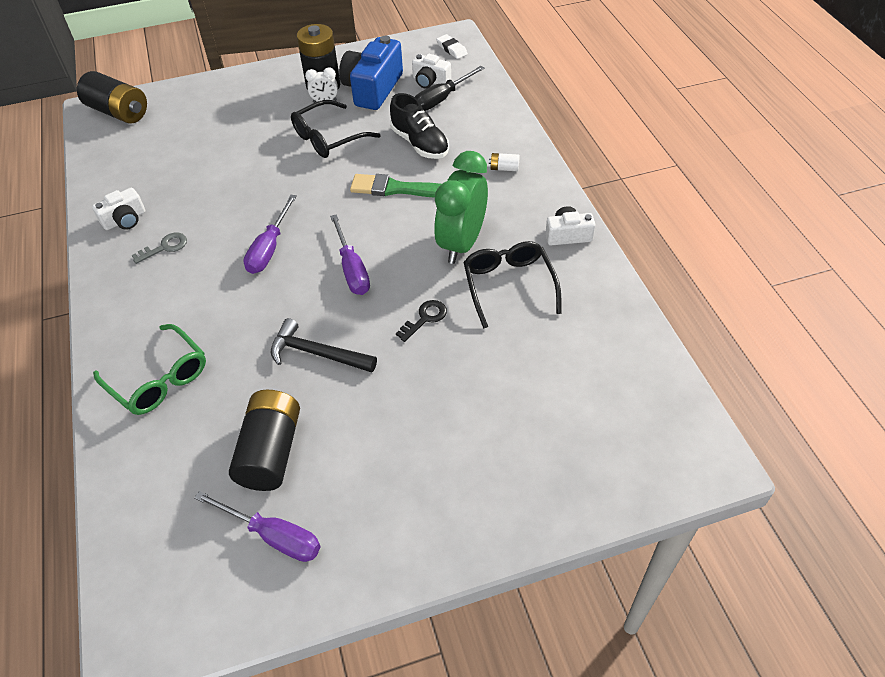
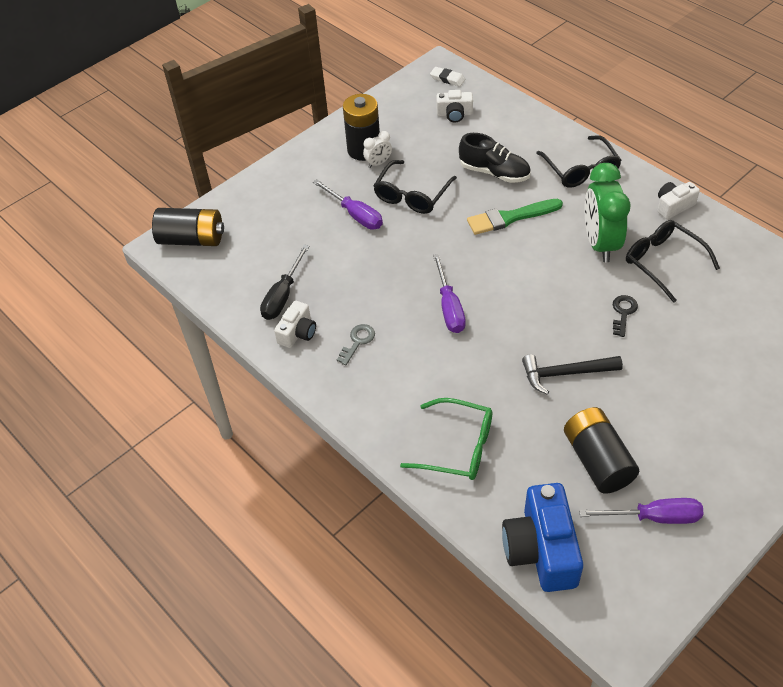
camera: 25 degrees left, 0 degrees up
purple screwdriver [330,214,370,295] -> purple screwdriver moved to [313,180,383,230]
blue camera [339,36,403,110] -> blue camera moved to [502,483,583,592]
black screwdriver [415,66,485,111] -> black screwdriver moved to [260,245,309,320]
white battery [489,153,520,171] -> black glasses [536,135,622,188]

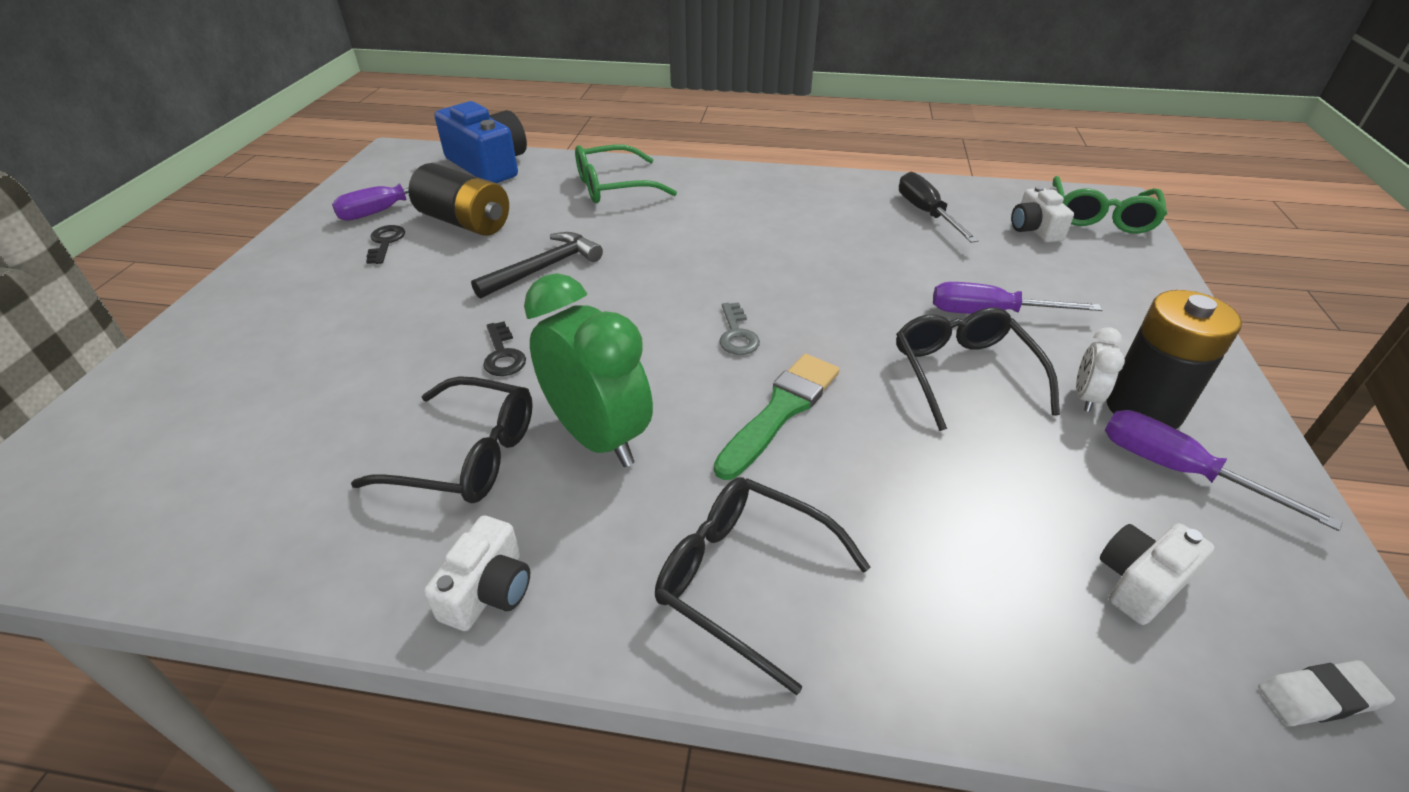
camera: 140 degrees right, 10 degrees down
black battery [152,208,224,246] -> green glasses [1053,176,1167,234]
white camera [274,300,316,348] -> white camera moved to [1011,186,1074,243]
grey key [337,324,375,365] -> grey key moved to [719,303,760,355]
purple screwdriver [433,254,466,333] -> purple screwdriver moved to [1105,410,1343,531]
black shoe [459,133,531,183] -> none
none -> black key [366,225,405,264]

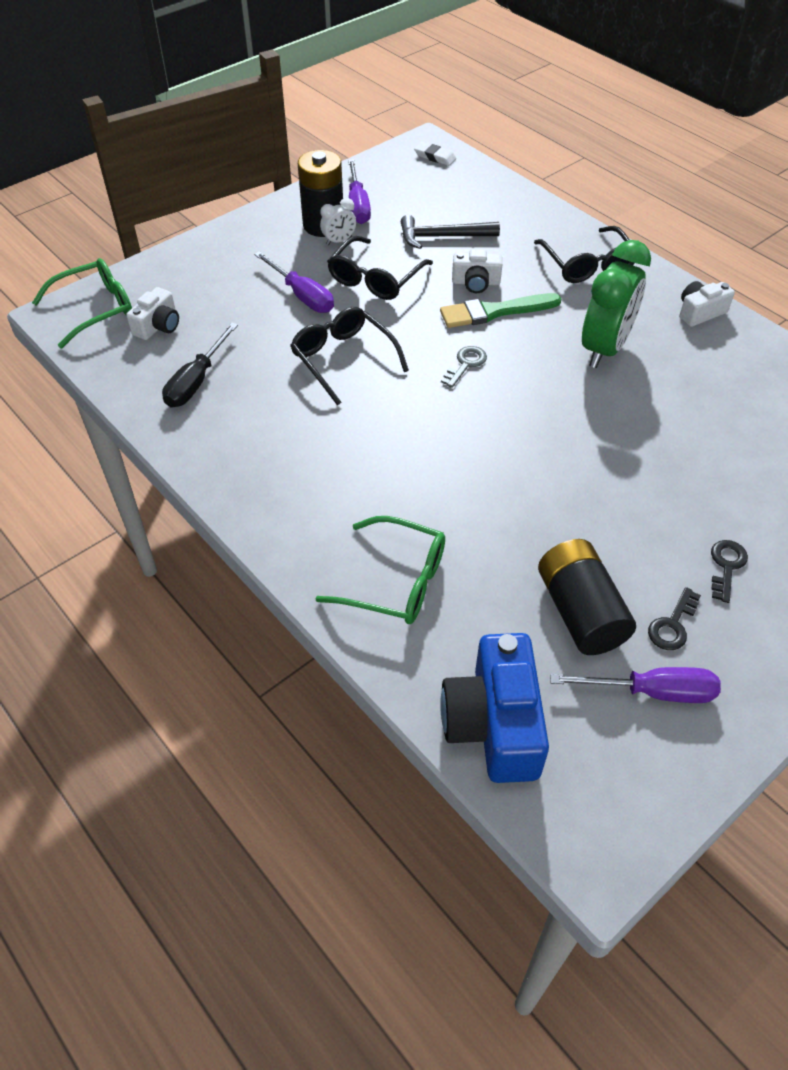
camera: 140 degrees left, 10 degrees up
black glasses [351,376,533,503] -> black glasses moved to [290,307,409,406]
black hammer [471,232,603,299] -> black hammer moved to [401,215,500,249]
black key [483,321,526,376] -> black key moved to [711,540,748,603]
green clock [524,273,653,467] -> green clock turned 150 degrees counterclockwise [582,240,651,368]
white camera [1100,523,1214,625] -> white camera moved to [452,249,502,293]

